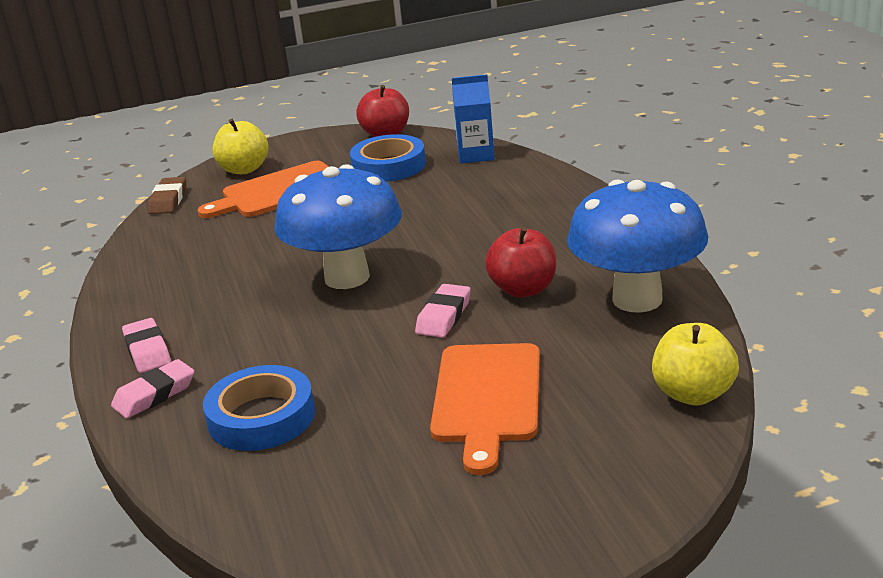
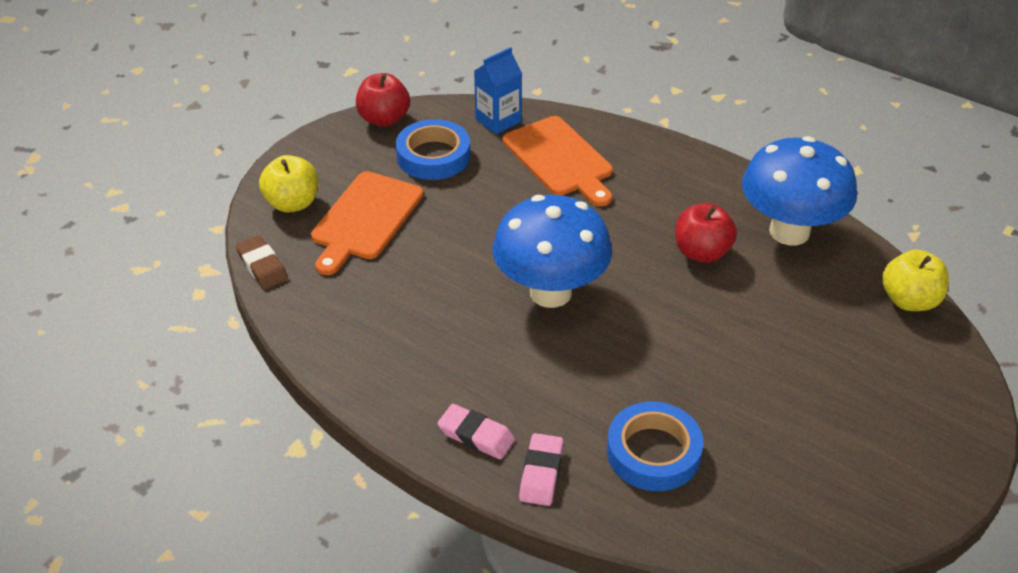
camera: 40 degrees left, 15 degrees up
pink eraser [415,284,471,338] -> none
orange cutting board [430,343,540,475] -> orange cutting board moved to [503,116,613,206]

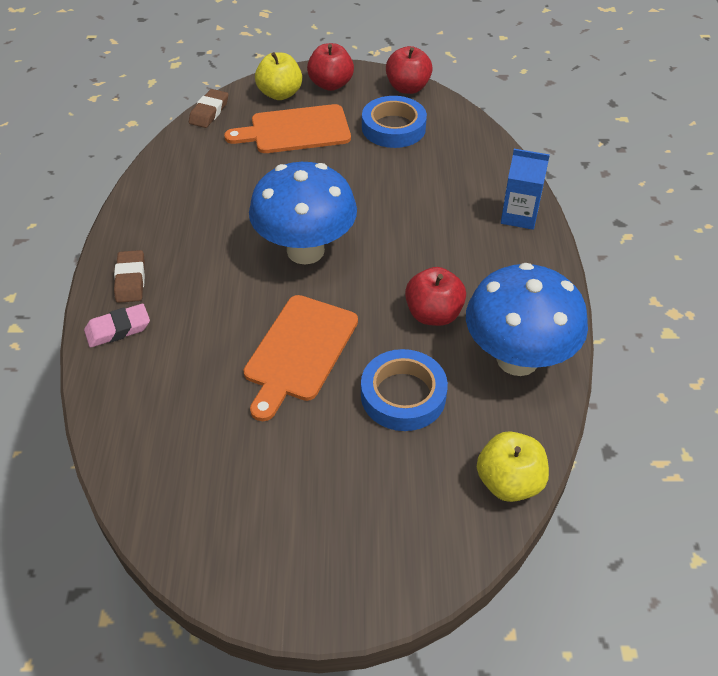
camera: 55 degrees right, 5 degrees up
pink eraser [437,404,515,459] -> brown eraser [114,250,145,303]
blue carton [474,47,522,134] -> blue carton moved to [501,149,550,230]
orange cutting board [503,116,613,206] -> orange cutting board moved to [244,295,358,421]
blue tape [607,401,703,491] -> blue tape moved to [361,349,448,431]
none -> red apple [307,43,354,91]

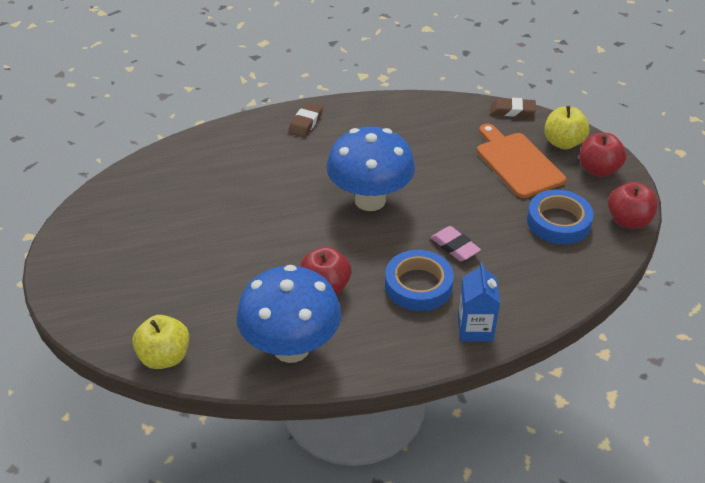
camera: 75 degrees right, 5 degrees down
pink eraser [84,304,150,348] -> pink eraser moved to [431,226,481,261]
brown eraser [114,250,145,303] -> brown eraser turned 45 degrees counterclockwise [288,102,323,137]
orange cutting board [244,295,358,421] -> none
blue tape [361,349,448,431] -> blue tape moved to [385,250,454,311]

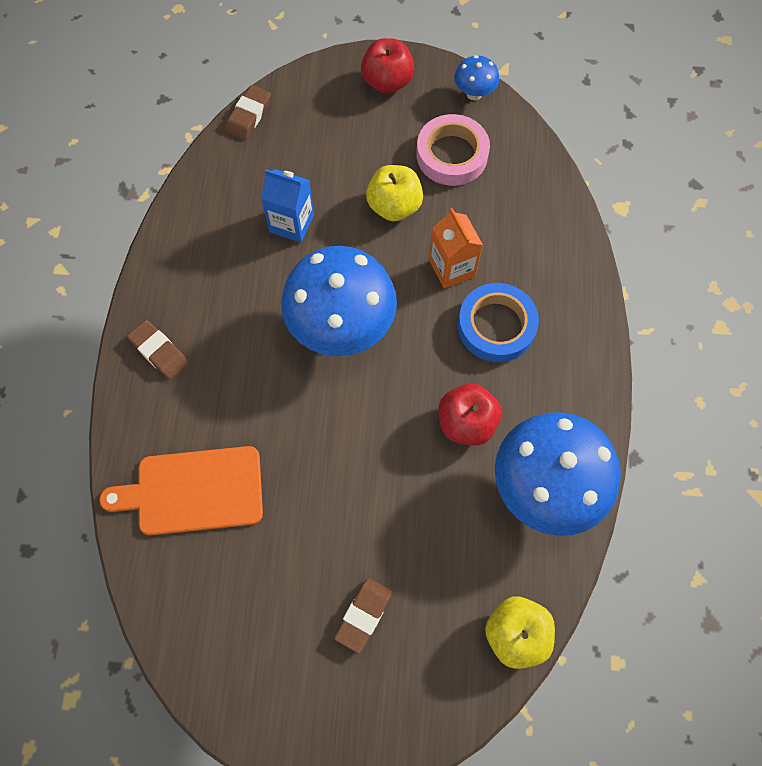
camera: 70 degrees left, 25 degrees up
pink eraser [431,226,481,261] -> orange carton [429,208,483,289]
blue carton [458,262,500,342] -> blue carton moved to [261,169,314,243]
orange cutting board [477,124,566,198] -> orange cutting board moved to [99,446,263,535]
blue tape [527,190,594,244] -> pink tape [416,114,490,186]
yellow apple [544,106,589,150] -> yellow apple moved to [366,165,423,221]
red apple [608,182,658,229] -> blue mushroom [454,55,499,100]
none -> brown eraser [334,578,392,654]

